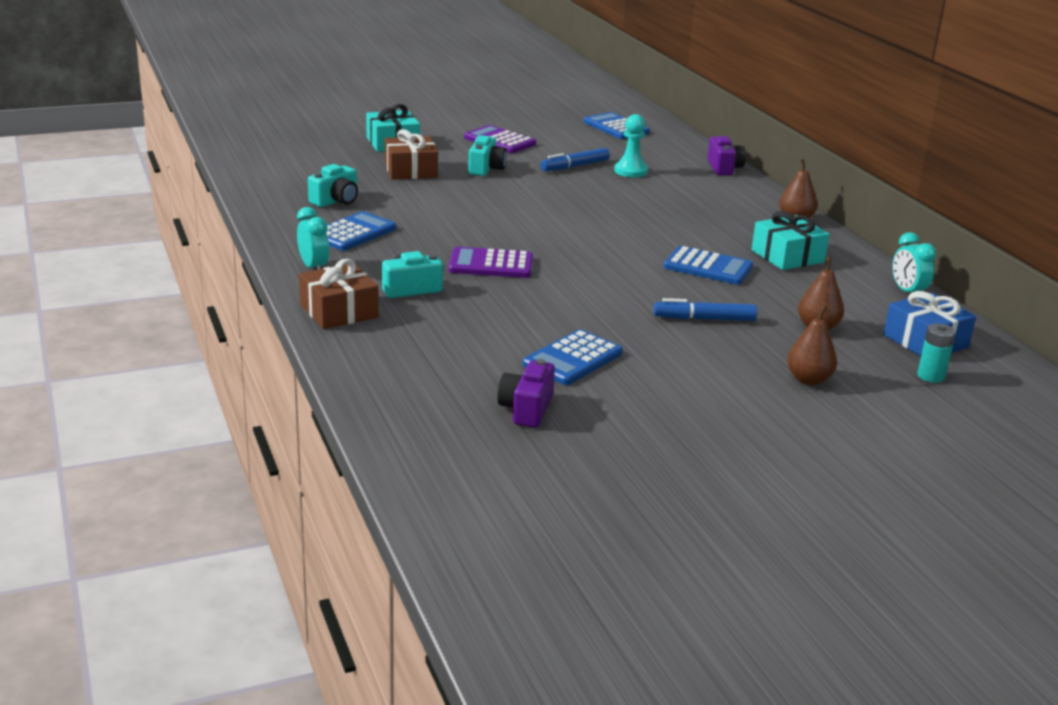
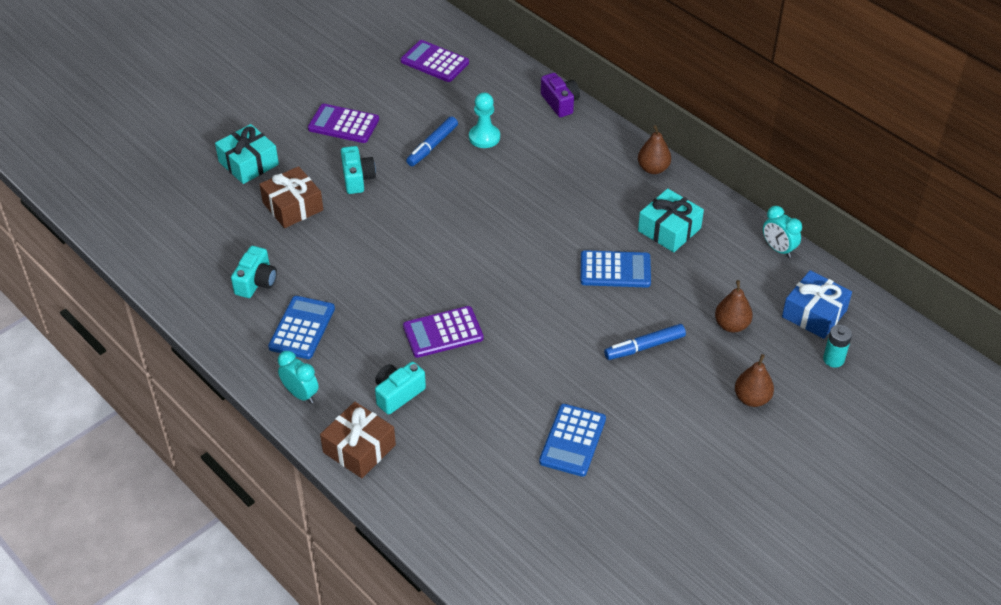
camera: 20 degrees left, 20 degrees up
purple camera [497,359,555,428] -> none
blue calculator [583,112,650,139] -> purple calculator [401,40,469,82]

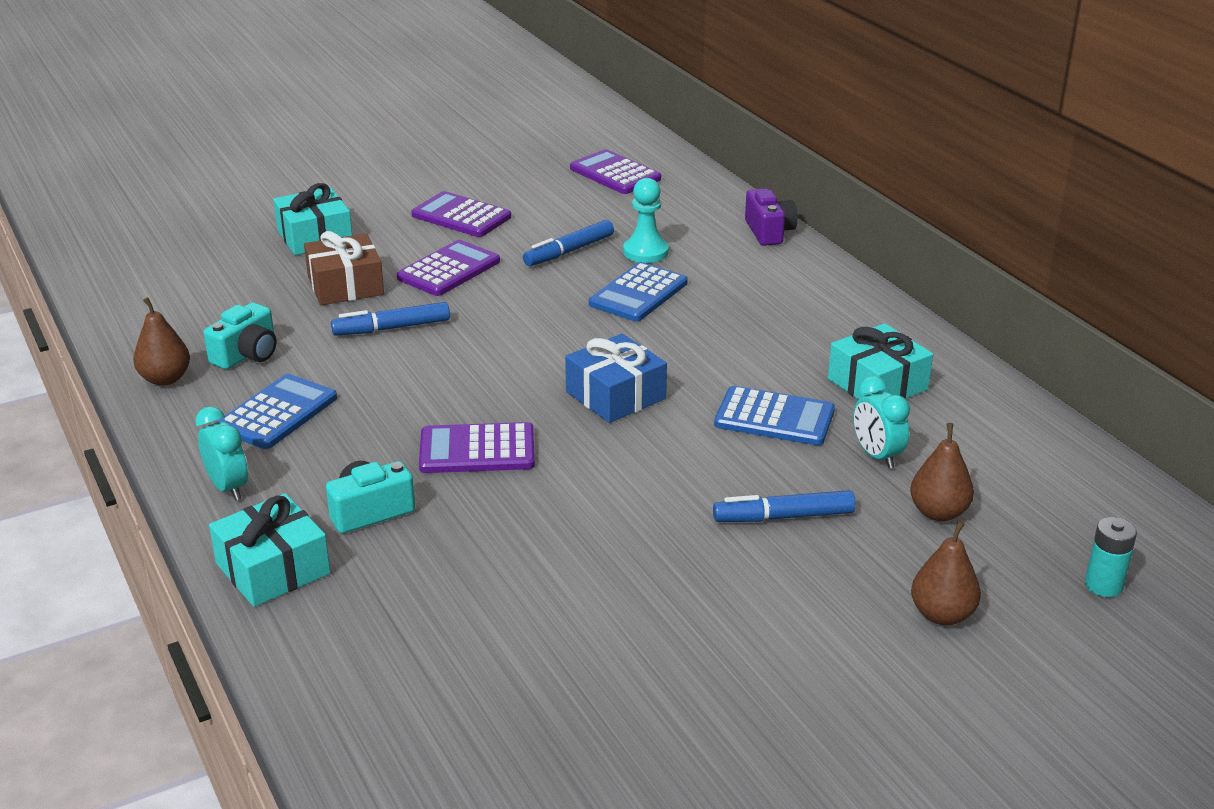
camera: 15 degrees right, 15 degrees down
brown gift [320,402,396,478] -> turquoise gift [209,493,331,607]
turquoise camera [341,146,376,194] -> purple calculator [397,240,500,296]
blue calculator [539,404,606,477] -> blue calculator moved to [589,262,688,321]
brown pear [638,125,671,174] -> brown pear moved to [133,297,190,386]
turquoise clock [763,206,802,258] -> turquoise clock moved to [853,376,910,469]
blue gift [782,270,852,339] -> blue gift moved to [565,333,667,423]
none -> blue marker [331,302,450,336]

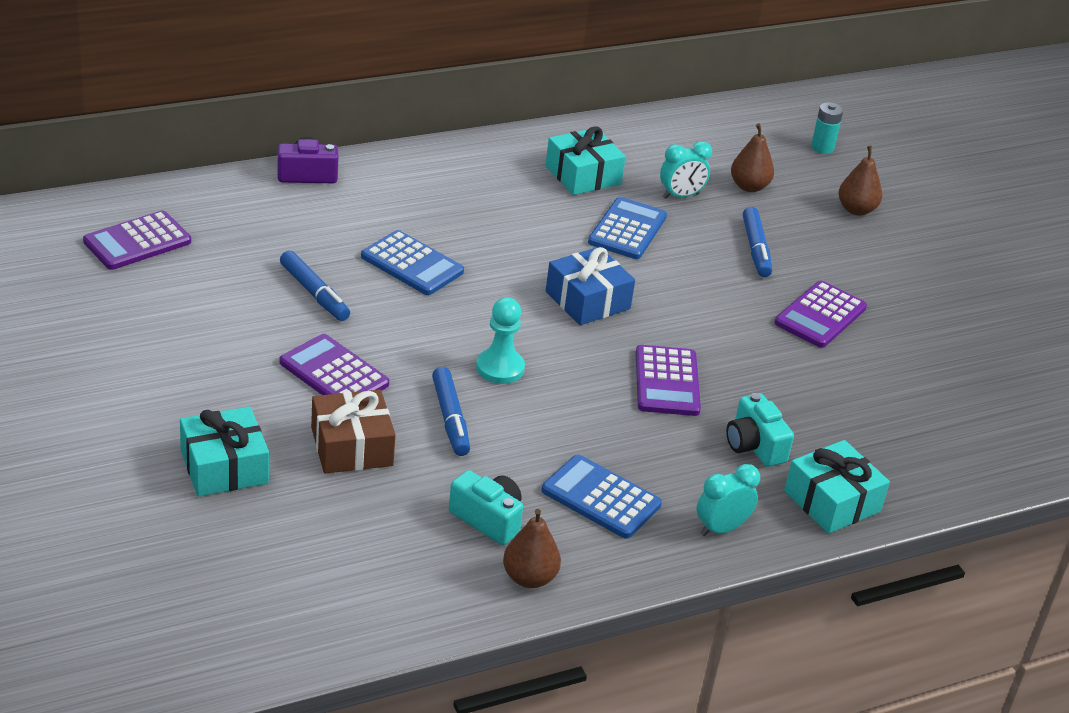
camera: 90 degrees left, 5 degrees up
purple calculator [411,191,511,237] -> purple calculator moved to [774,281,867,348]
turquoise pawn [623,178,669,263] -> turquoise pawn moved to [476,297,525,384]

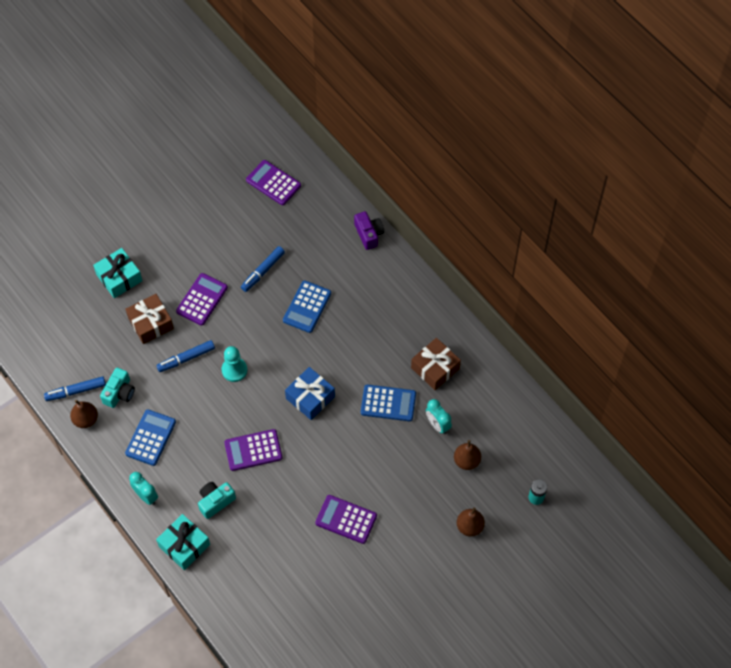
camera: 80 degrees right, 25 degrees up
turquoise gift [545,126,626,195] -> brown gift [411,338,461,390]
blue marker [743,207,772,277] -> blue marker moved to [44,376,106,401]

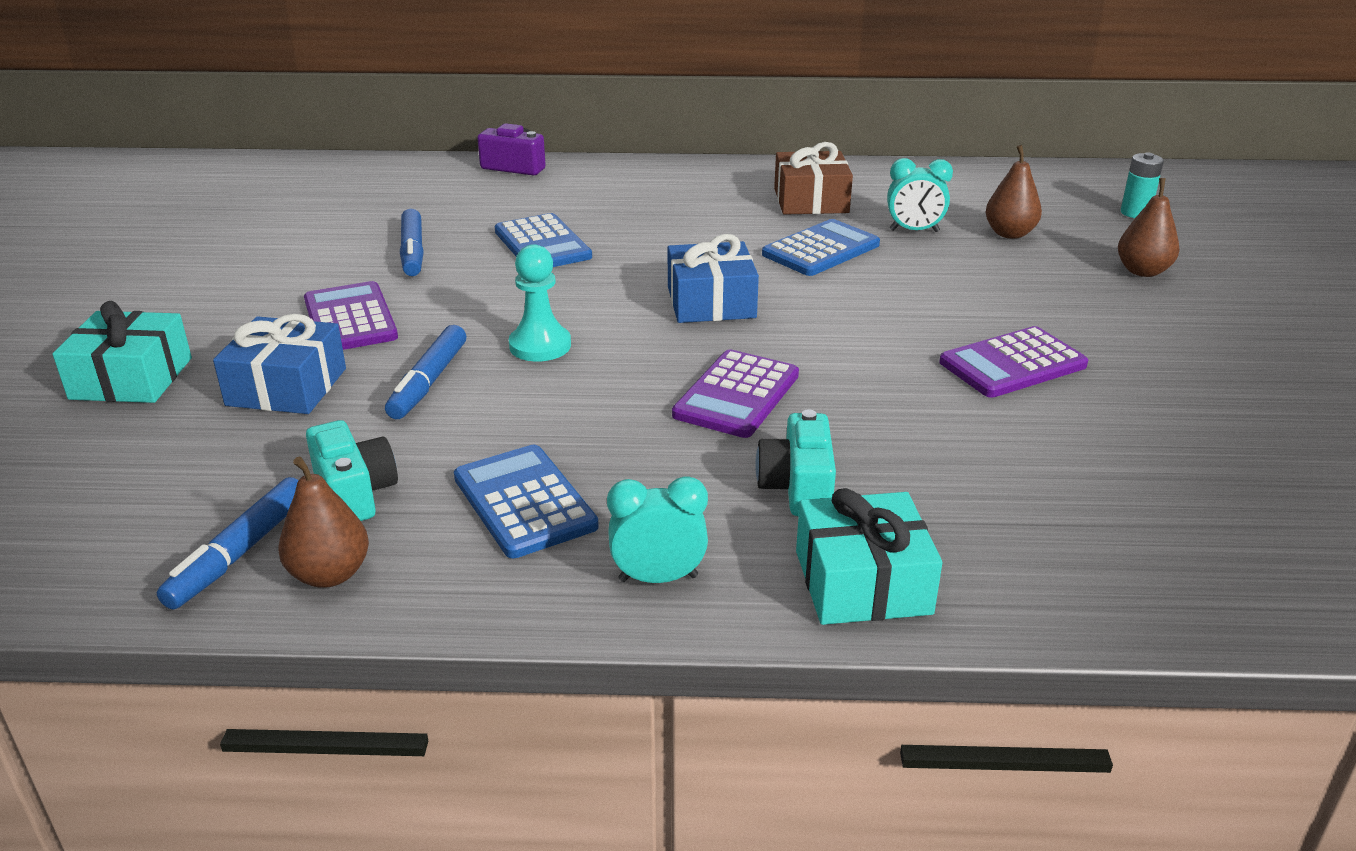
camera: 50 degrees left, 30 degrees down
brown gift [125,294,174,344] -> blue gift [213,314,346,414]
purple calculator [246,160,301,205] -> none

